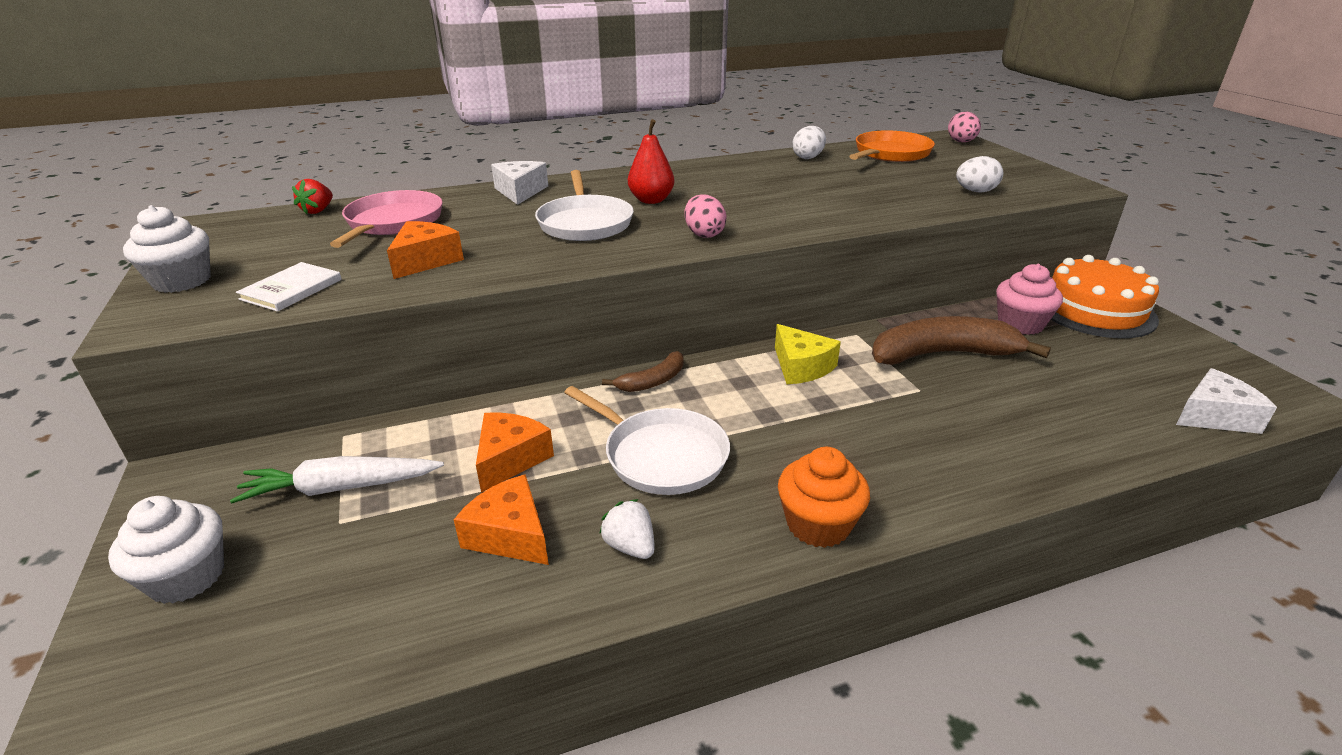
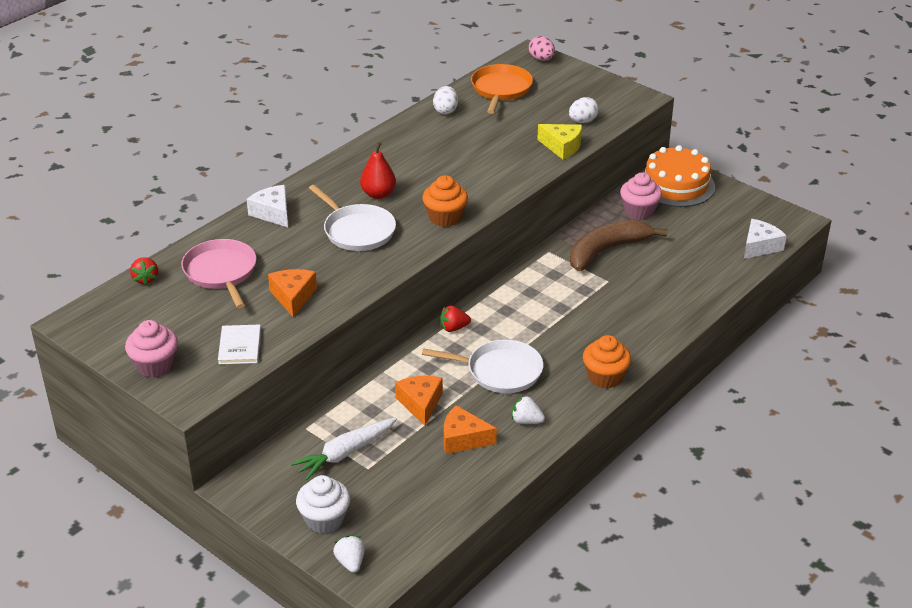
camera: 30 degrees left, 5 degrees up
white cupcake [123,205,211,293] -> pink cupcake [125,320,178,378]
brown banana [602,351,683,392] -> red strawberry [440,305,471,332]
pink egg [685,194,727,238] -> orange cupcake [422,175,468,227]
yellow cheese [775,324,841,384] -> yellow cheese moved to [537,124,582,160]
none -> white strawberry [333,535,365,573]

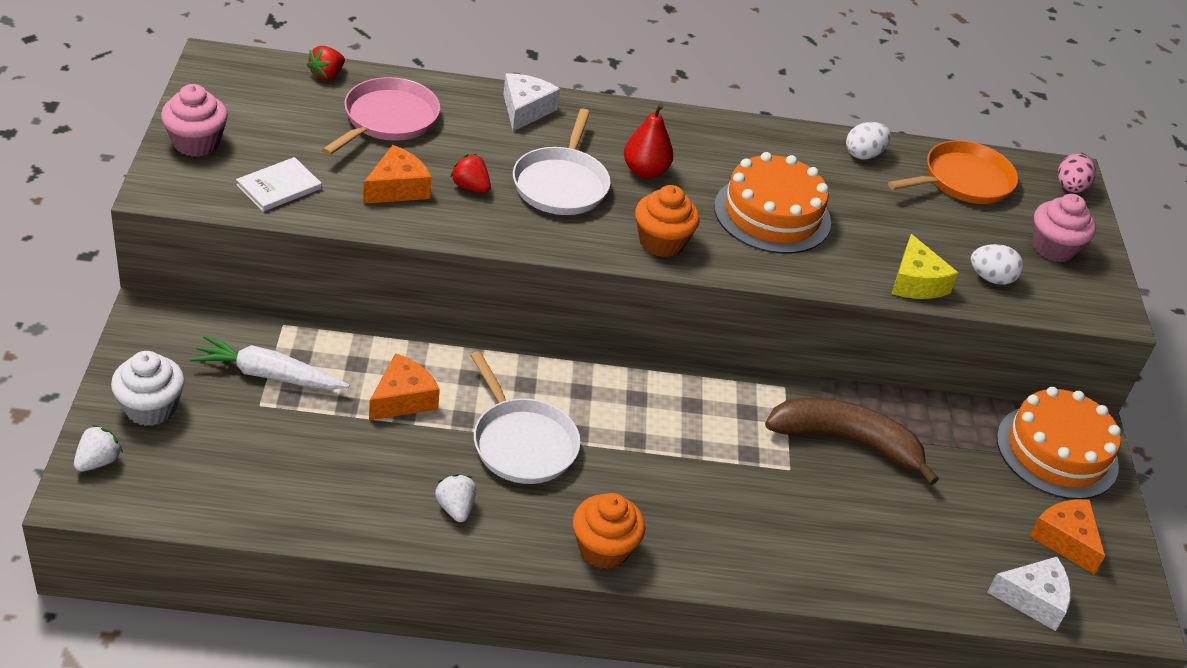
camera: 45 degrees right, 5 degrees up
red strawberry [440,305,471,332] -> red strawberry moved to [450,154,491,193]
orange cheese [444,405,497,454] -> orange cheese moved to [1029,499,1105,574]
pink cupcake [620,173,662,220] -> pink cupcake moved to [1032,194,1096,263]
none -> orange cake [714,152,831,254]

